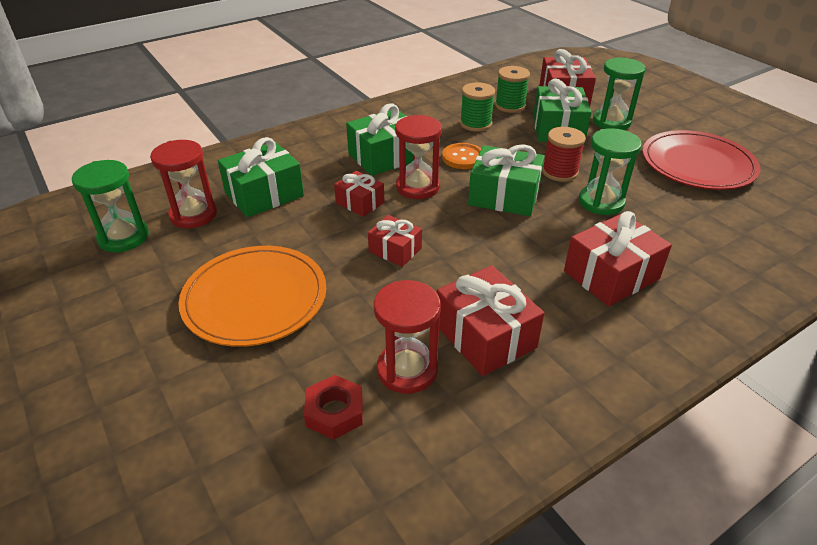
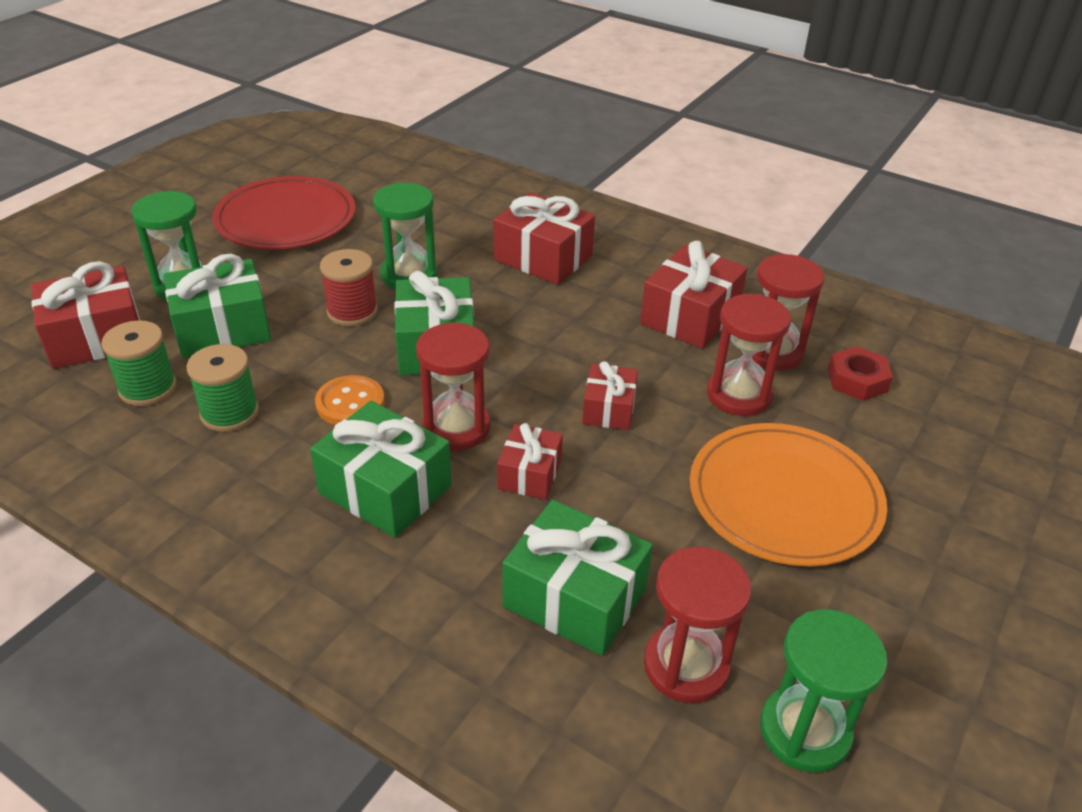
camera: 115 degrees left, 0 degrees up
none -> red hourglass [707,294,791,416]

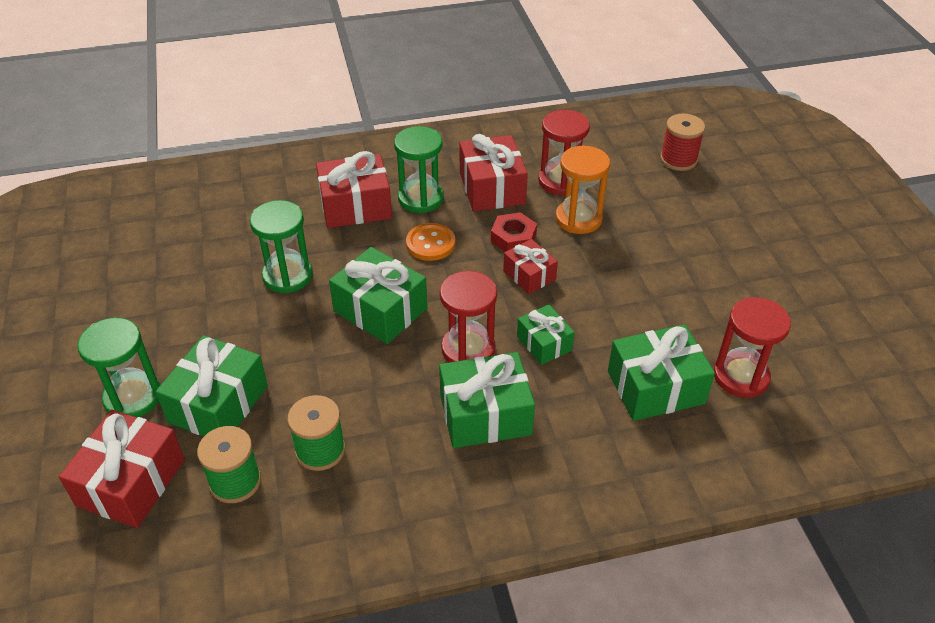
camera: 45 degrees left, 5 degrees up
red plate [212,176,355,249] -> none
orange button [315,375,385,425] -> orange button moved to [406,223,455,261]
red spool [320,249,378,326] -> red spool moved to [660,114,705,171]
red gift [497,423,563,500] -> green gift [517,304,575,365]
orange plate [690,423,887,566] -> none
red hourglass [707,294,791,416] -> orange hourglass [555,146,610,234]
green hourglass [760,609,887,773] -> green hourglass moved to [394,126,444,213]
red nut [828,346,893,401] -> red nut moved to [491,212,537,252]

